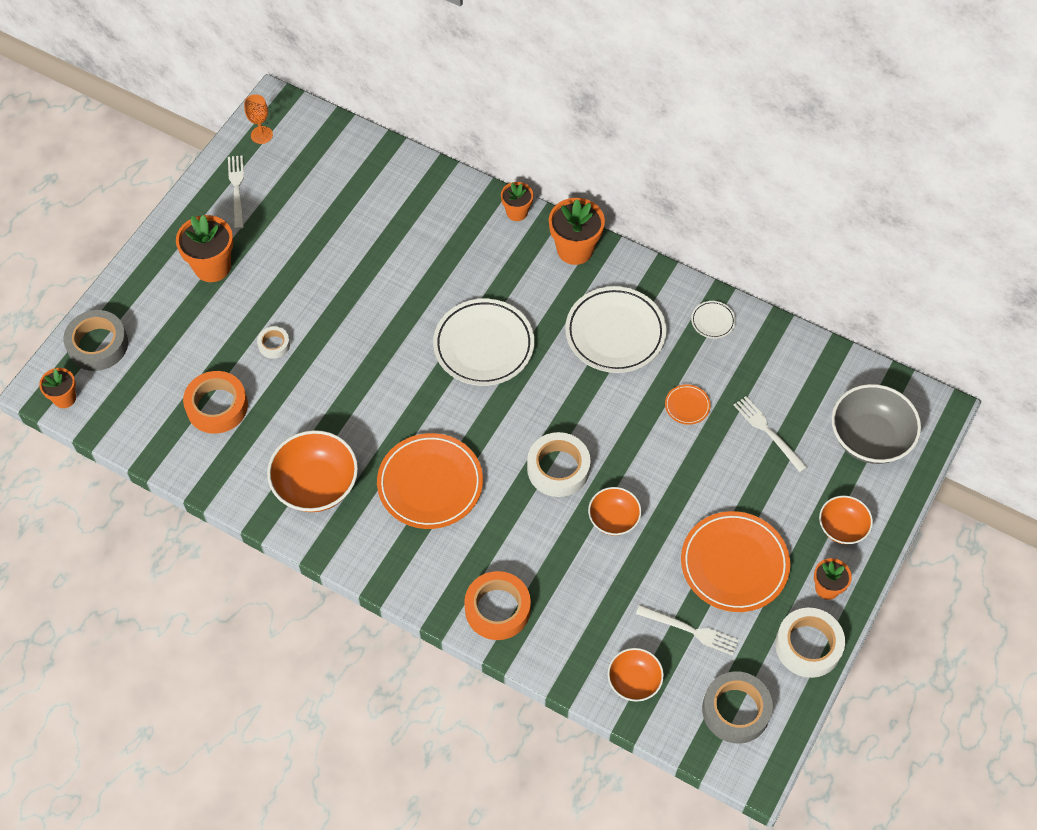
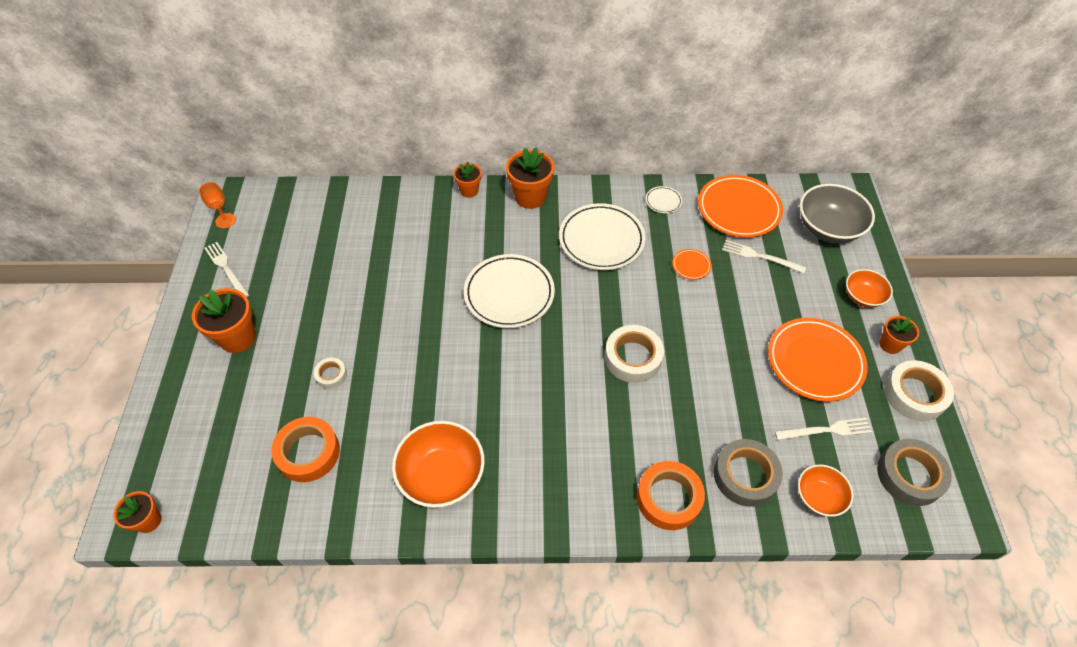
camera: 30 degrees left, 5 degrees down
grey tape [63,310,128,371] -> grey tape moved to [714,439,783,507]
orange plate [377,433,483,529] -> orange plate moved to [698,175,783,238]
orange bowl [588,487,641,536] -> none

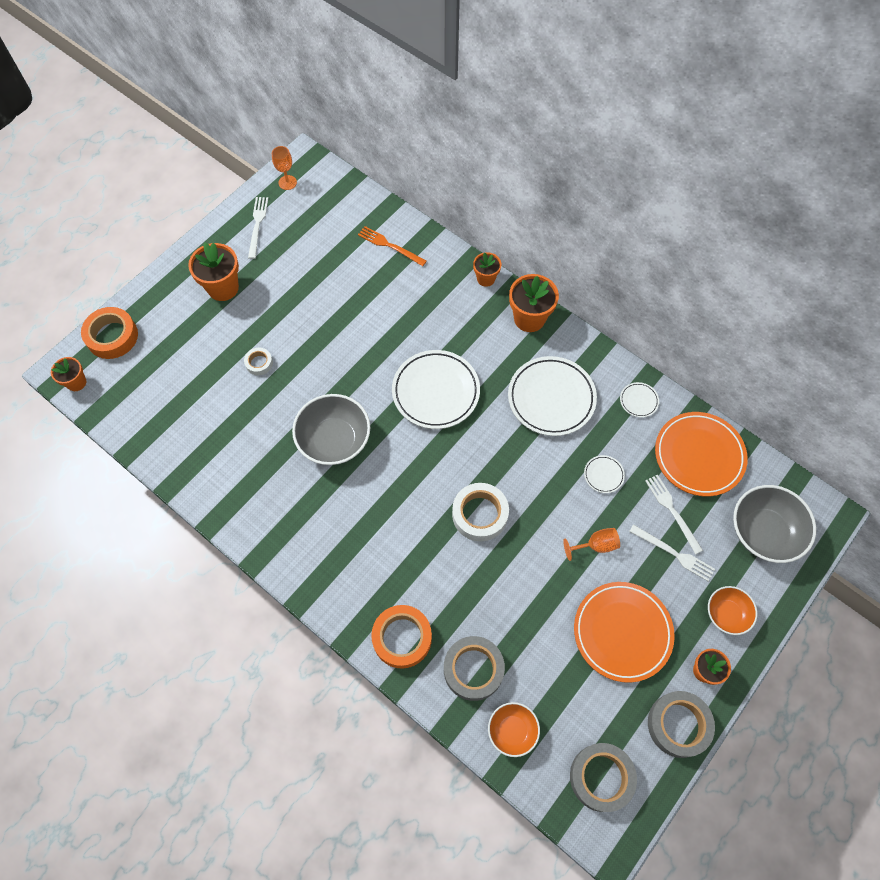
camera: 40 degrees right, 10 degrees up
orange tape [271,417,340,482] -> orange tape moved to [81,307,138,359]
orange bowl [392,421,485,508] -> none
orange plate [672,249,712,280] -> white plate [584,455,625,493]
white fork [775,418,872,440] -> white fork moved to [629,524,715,582]
white tape [884,360,954,421] -> grey tape [648,691,715,758]
none -> grey bowl [292,394,370,465]
none -> orange fork [358,226,427,266]
none -> orange goblet [563,528,620,561]

